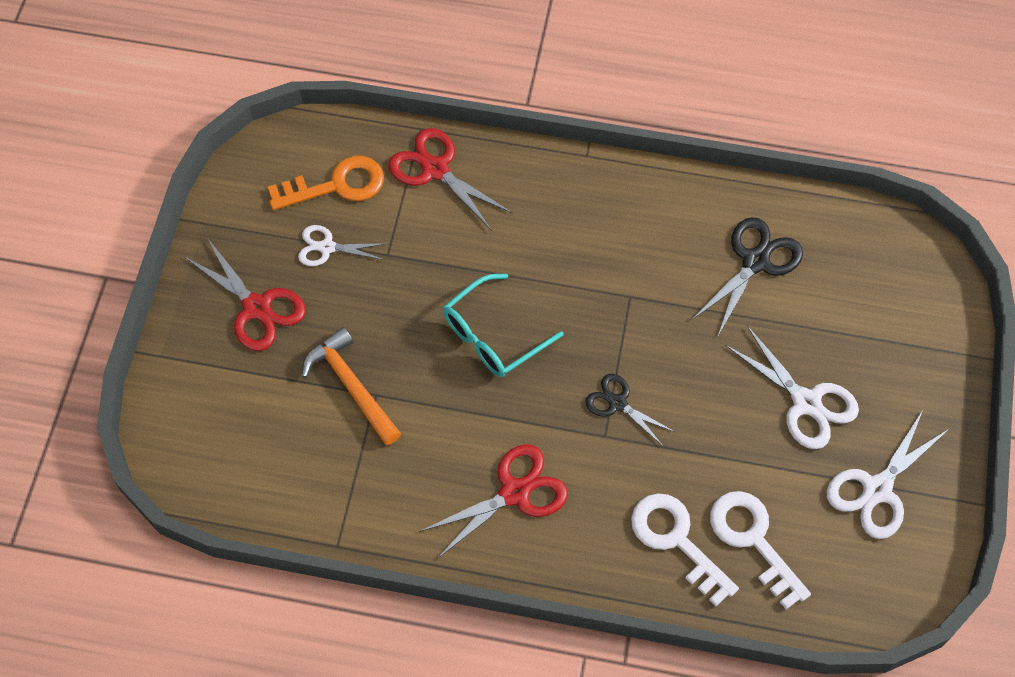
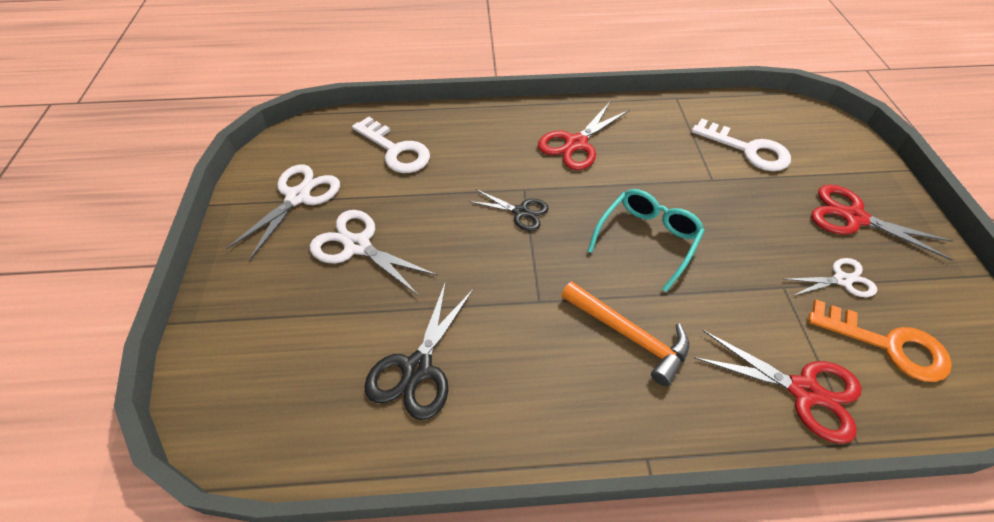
camera: 165 degrees right, 10 degrees down
orange key [268,156,384,210] -> orange key turned 120 degrees counterclockwise [808,300,952,382]
orange hammer [302,327,401,445] -> orange hammer moved to [561,281,689,386]
white key [631,493,739,606] -> white key moved to [692,118,791,171]

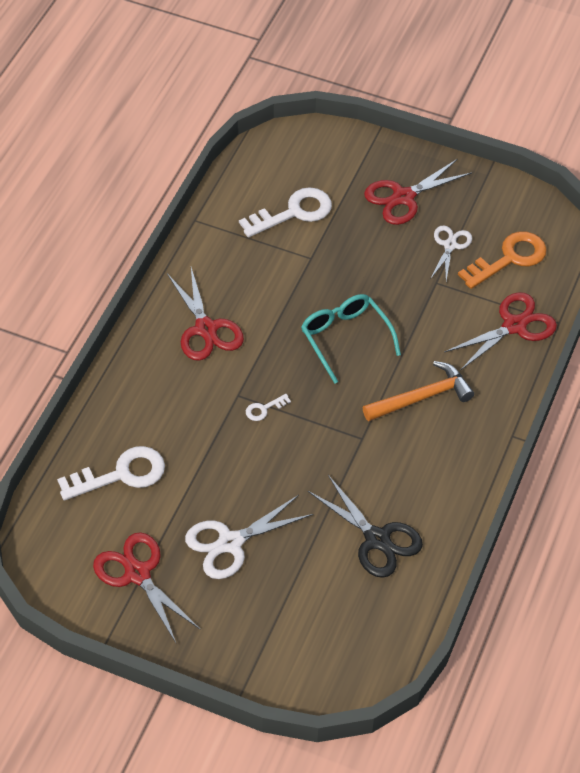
camera: 65 degrees left, 0 degrees up
white scissors [226,164,340,261] -> red scissors [93,532,200,643]
black scissors [468,189,548,231] -> white key [246,394,291,421]

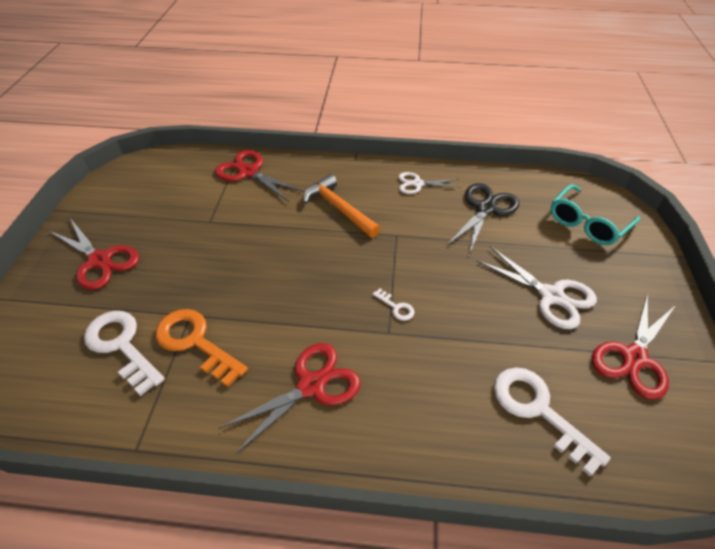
camera: 105 degrees left, 5 degrees down
turquoise glasses [301,294,401,384] -> turquoise glasses moved to [551,184,640,245]
white scissors [431,225,472,281] -> white scissors moved to [398,172,461,194]
orange key [458,231,547,289] -> orange key moved to [155,309,248,387]

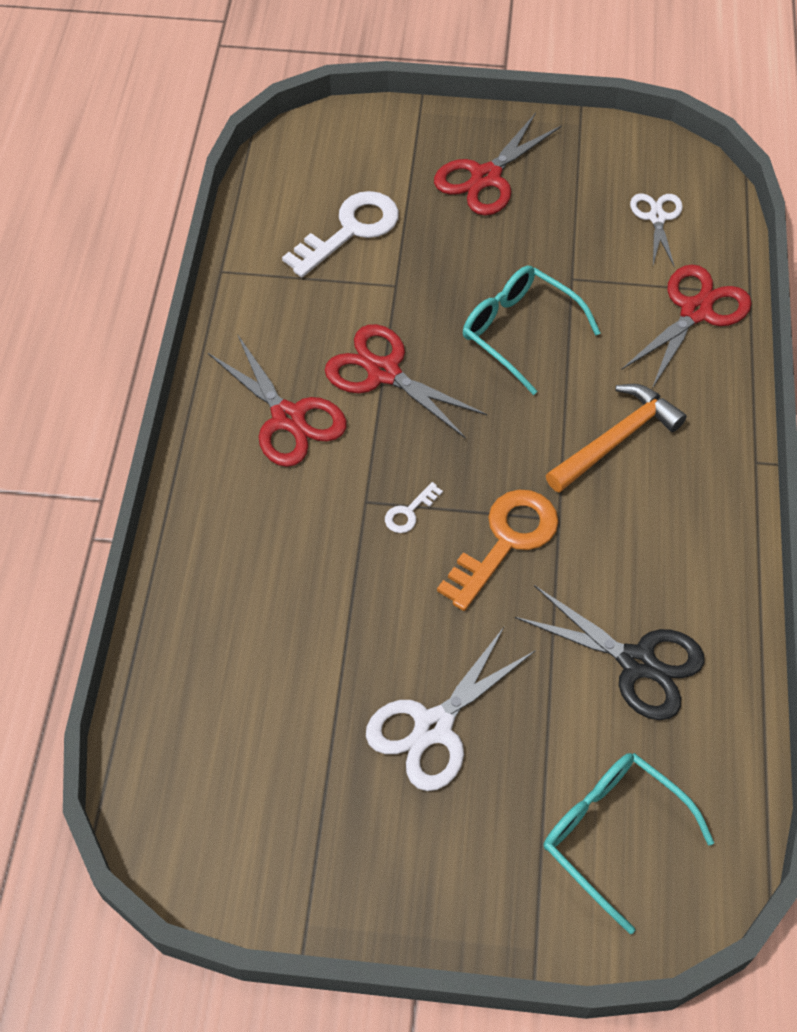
camera: 90 degrees right, 10 degrees up
orange key [155,309,248,387] -> orange key moved to [437,490,559,611]
white scissors [398,172,461,194] -> white scissors moved to [630,194,683,268]
white key [494,367,611,477] -> none
red scissors [592,293,676,400] -> red scissors moved to [325,324,487,439]
none -> turquoise glasses [463,266,600,395]

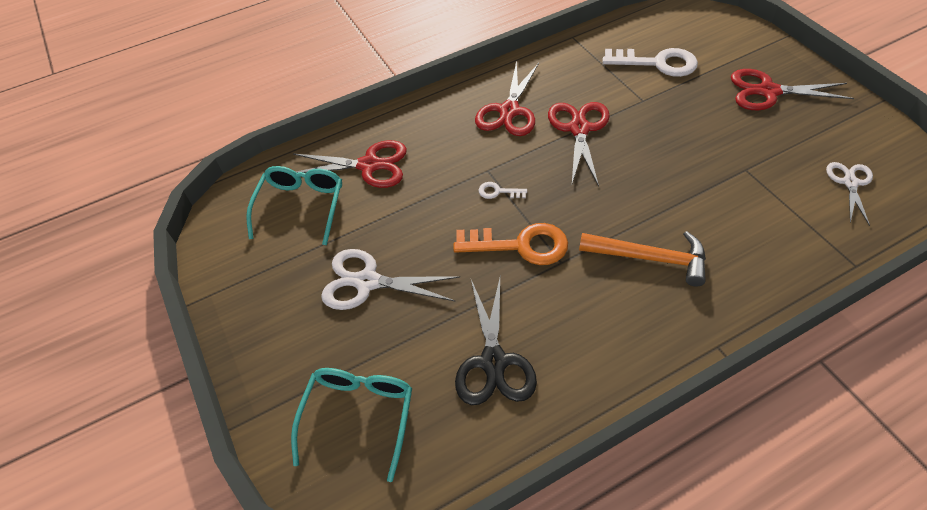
camera: 60 degrees right, 5 degrees down
turquoise glasses [463,266,600,395] -> turquoise glasses moved to [246,166,342,245]
red scissors [621,264,752,388] -> red scissors moved to [293,140,407,188]
white scissors [630,194,683,268] -> white scissors turned 45 degrees counterclockwise [826,162,873,226]

